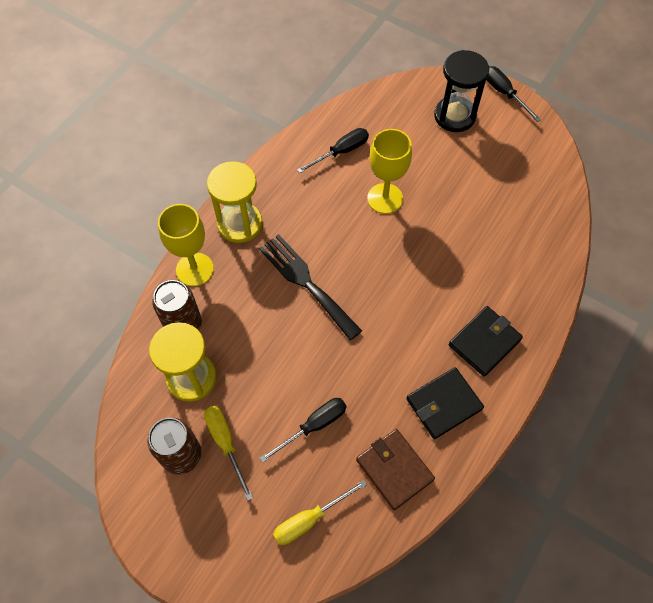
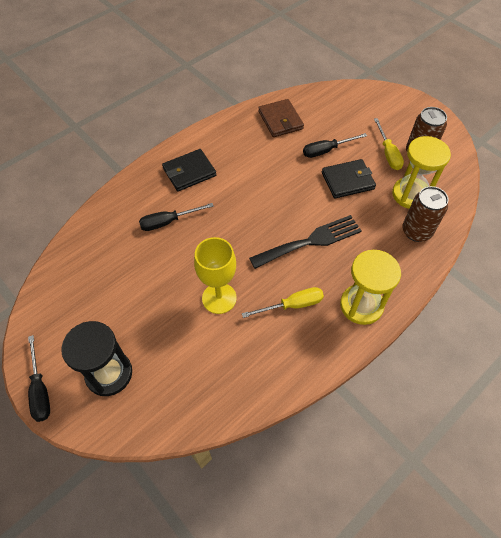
camera: 165 degrees left, 5 degrees down
yellow goblet [158,204,214,286] -> none
black fork [259,234,362,340] -> black fork turned 90 degrees counterclockwise [249,215,362,269]
yellow screwdriver [273,480,367,545] -> yellow screwdriver moved to [242,287,324,318]
black screwdriver [297,128,369,173] -> black screwdriver moved to [139,203,214,231]
black wallet [406,367,484,439] -> black wallet moved to [322,159,376,199]

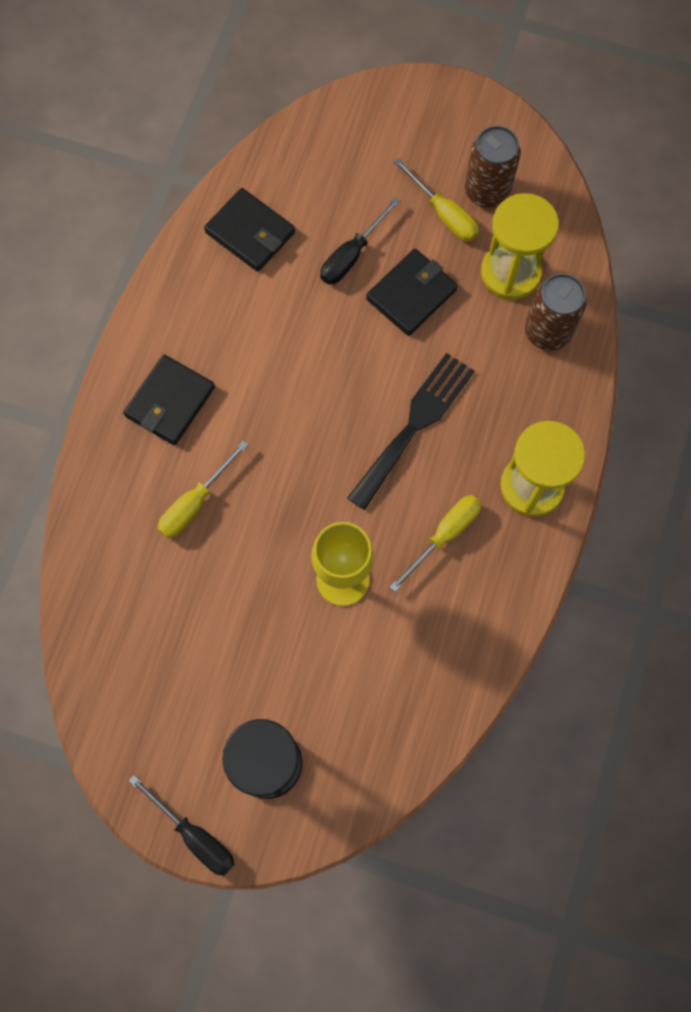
camera: 30 degrees left, 15 degrees up
black screwdriver [139,203,214,231] -> yellow screwdriver [158,440,249,538]
brown wallet [258,99,304,137] -> black wallet [204,188,295,272]

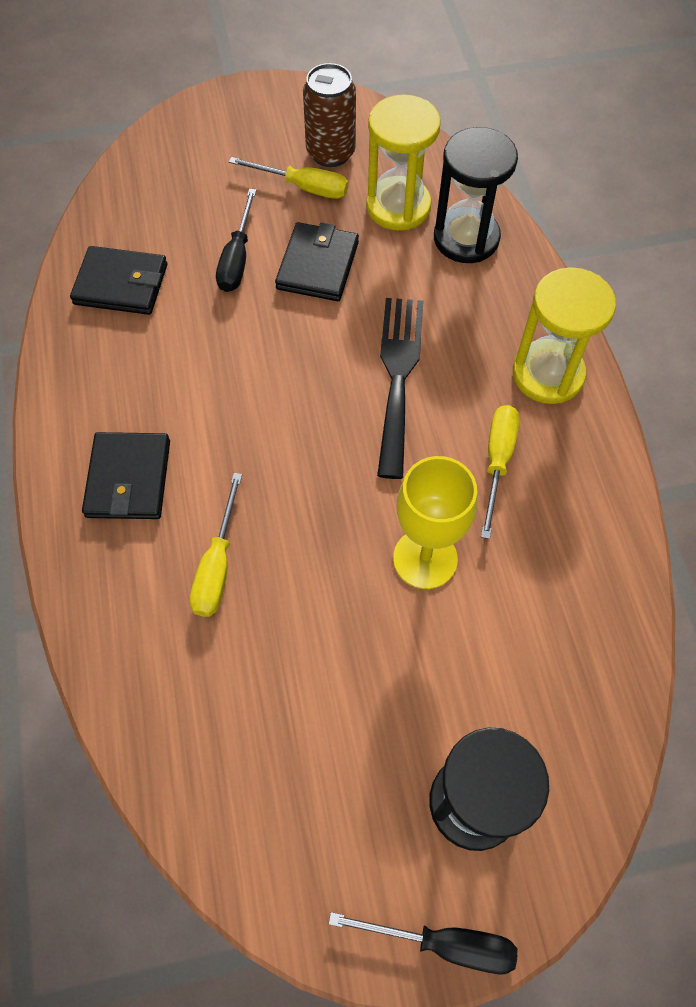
camera: 30 degrees left, 10 degrees down
brown can [525,273,587,351] -> black hourglass [434,127,518,263]

